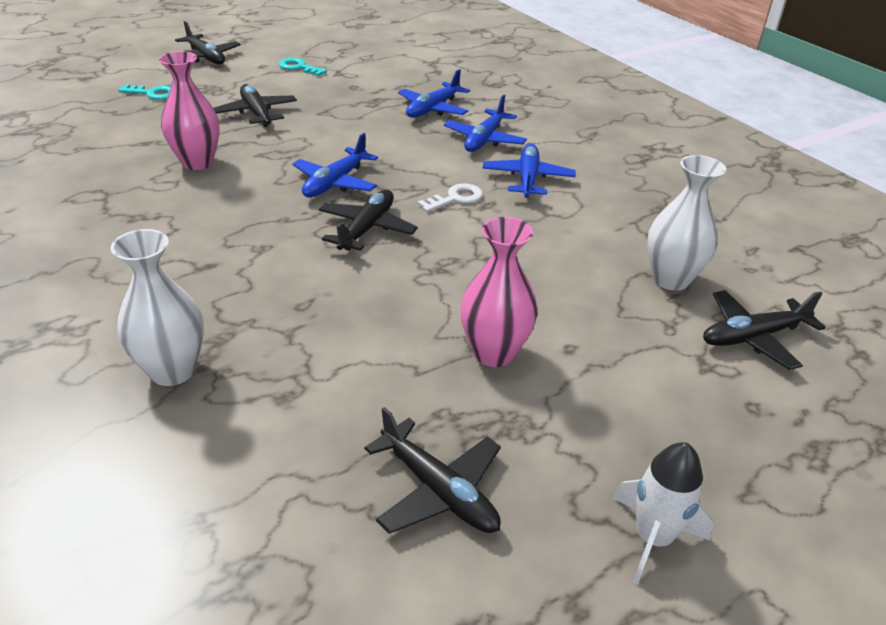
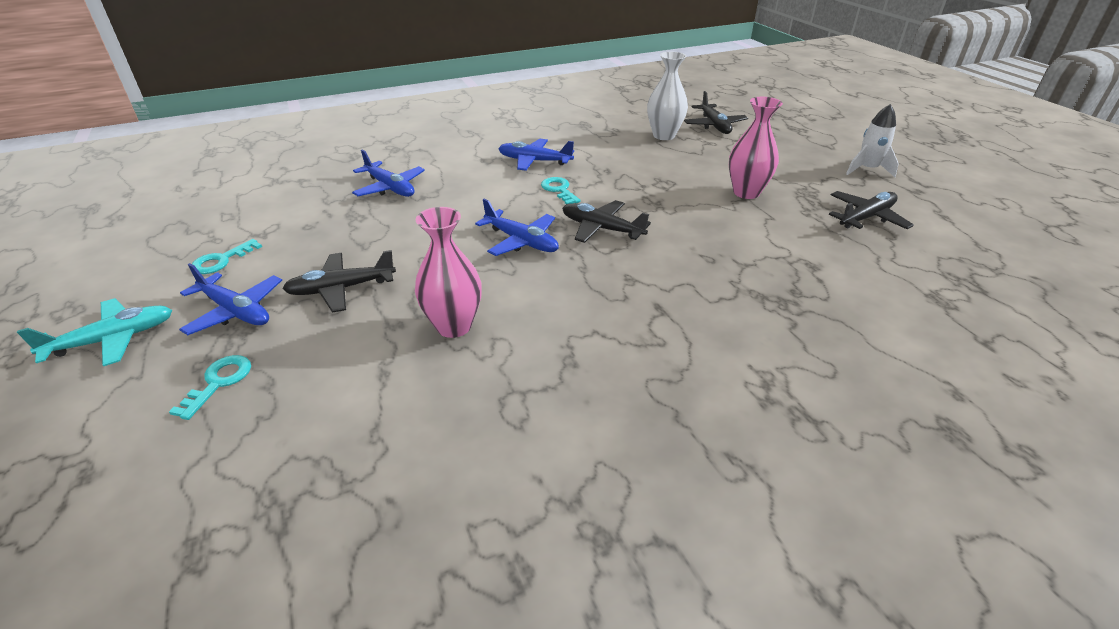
camera: 80 degrees left, 0 degrees up
white vase [111,229,204,386] -> none
black plane [175,21,240,64] -> turquoise plane [17,298,172,366]
white key [417,183,483,212] -> turquoise key [541,177,581,204]
blue plane [444,95,527,152] -> blue plane moved to [179,263,282,335]

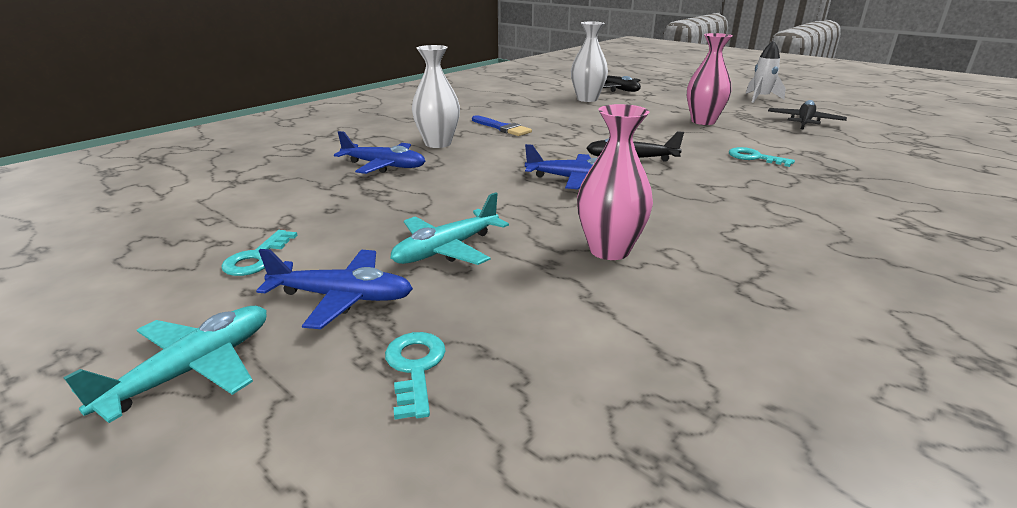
camera: 25 degrees left, 10 degrees down
black plane [283,250,396,313] -> turquoise plane [390,192,509,265]
blue plane [498,139,574,171] -> blue brush [472,115,532,136]
turquoise key [541,177,581,204] -> turquoise key moved to [729,147,795,167]
none -> white vase [412,45,460,148]

